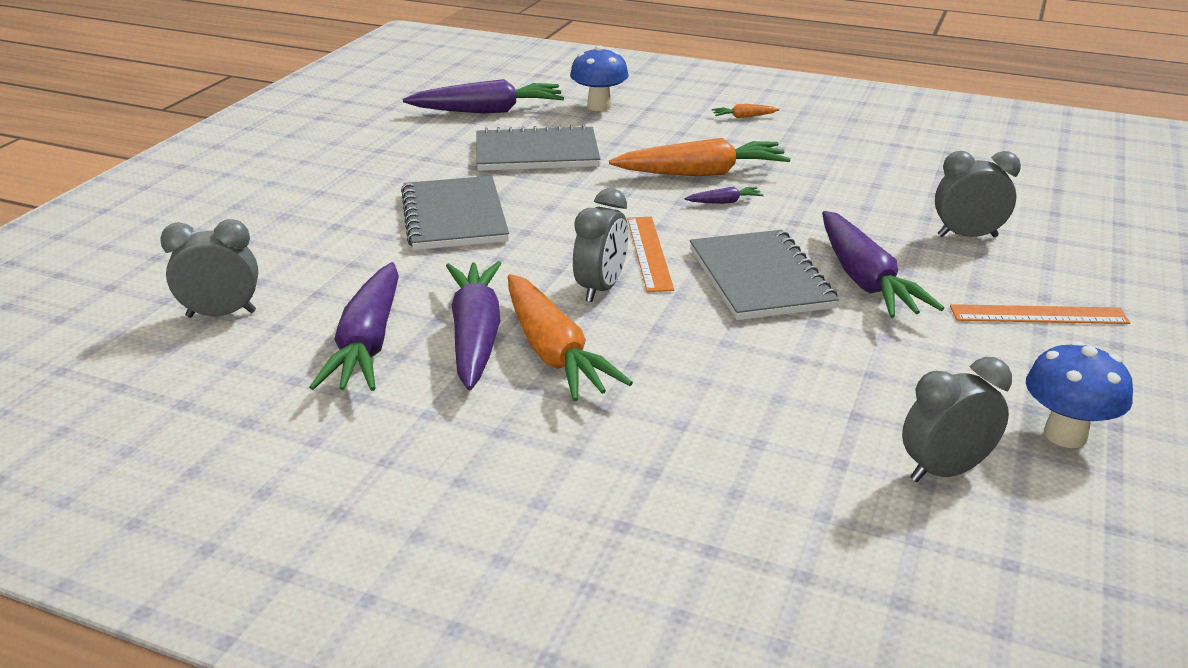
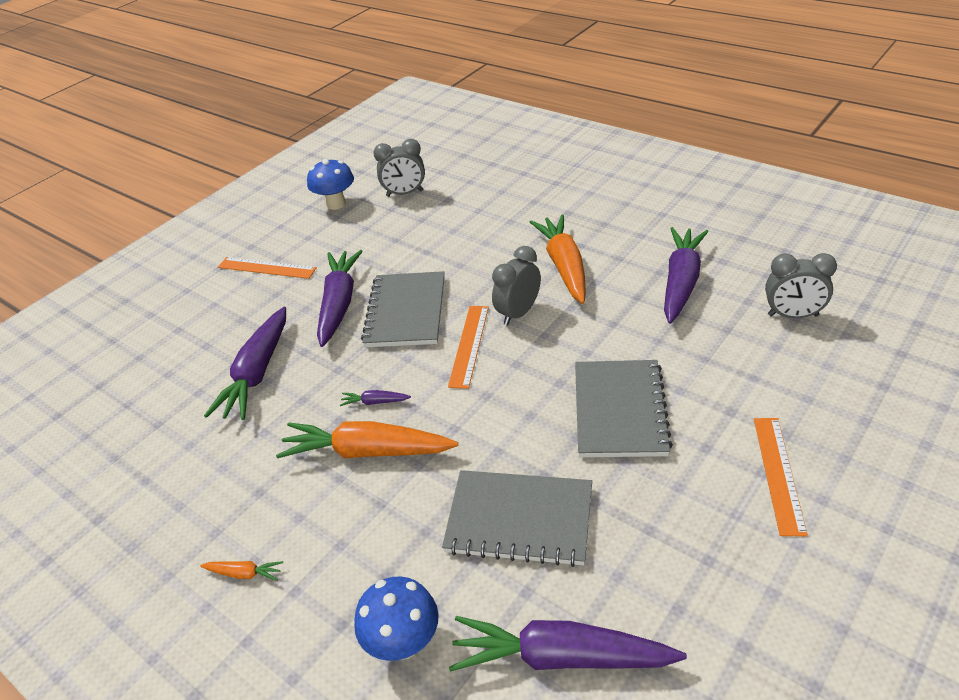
camera: 160 degrees left, 10 degrees up
purple carrot [446,261,502,390] -> purple carrot moved to [204,307,286,420]
grey clock [935,151,1021,237] -> none
none -> orange ruler [754,418,808,536]

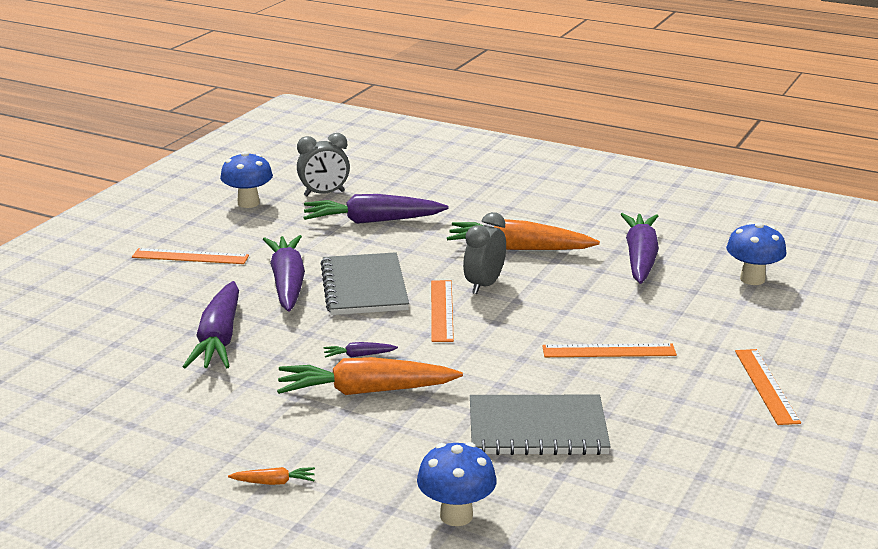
camera: 15 degrees left, 15 degrees down
purple carrot [449,616,687,672] -> purple carrot moved to [303,194,449,224]
orange carrot [530,214,586,304] -> orange carrot turned 60 degrees counterclockwise [447,219,600,250]
grey notebook [575,360,673,457] -> orange ruler [542,343,677,357]
grey clock [765,253,837,318] -> blue mushroom [726,222,786,285]

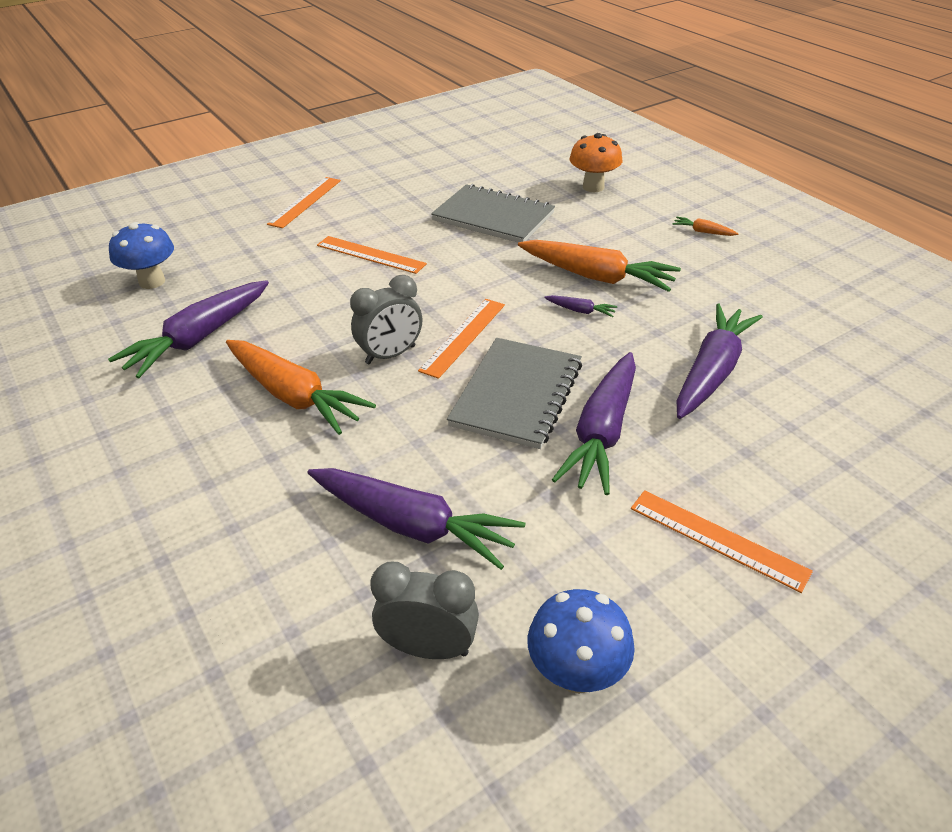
camera: 150 degrees left, 15 degrees up
blue mushroom [417,442,497,526] -> orange mushroom [570,133,622,192]

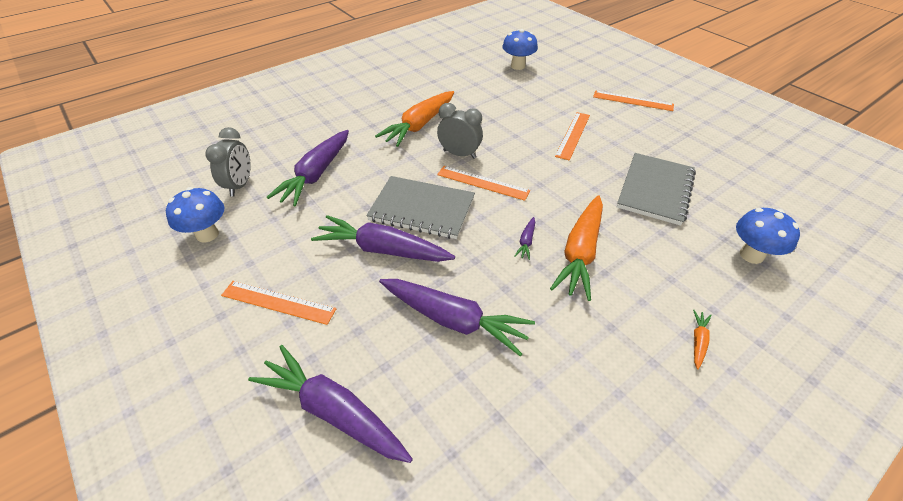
camera: 85 degrees right, 5 degrees up
purple carrot [108,280,269,378] -> purple carrot moved to [248,345,413,463]
grey clock [350,275,422,364] -> grey clock turned 150 degrees clockwise [437,103,483,159]
orange mushroom [570,133,622,192] -> blue mushroom [736,208,800,264]
orange ruler [631,490,813,593] -> orange ruler turned 75 degrees clockwise [221,281,336,325]

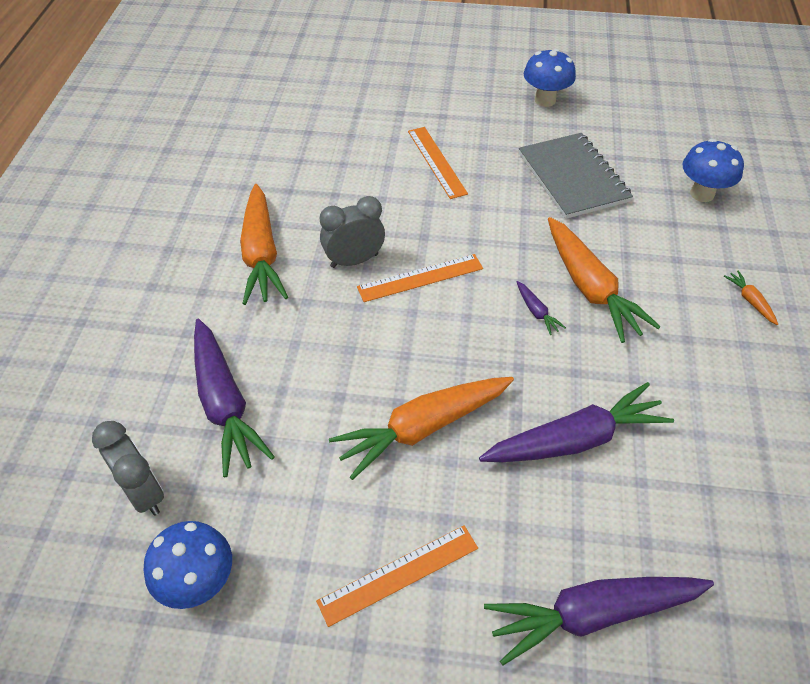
camera: 45 degrees left, 5 degrees up
purple carrot [311,215,455,262] -> orange carrot [329,377,514,480]
grey notebook [366,176,475,239] -> none
blue mushroom [502,29,538,70] -> blue mushroom moved to [524,49,576,107]
orange ruler [593,90,674,111] -> none

